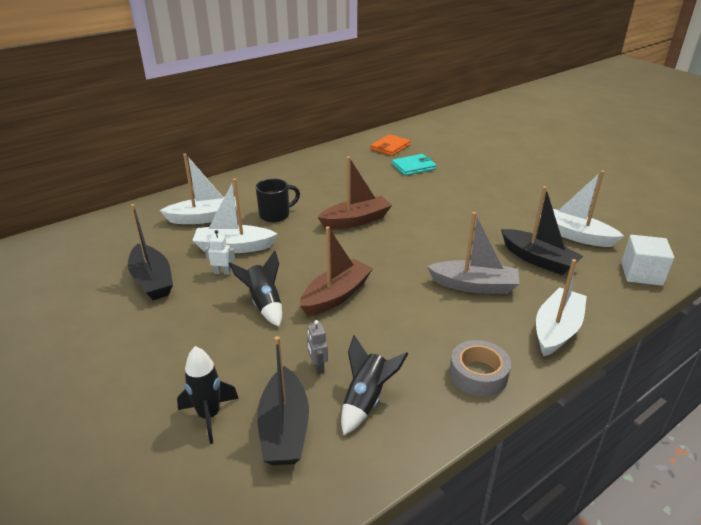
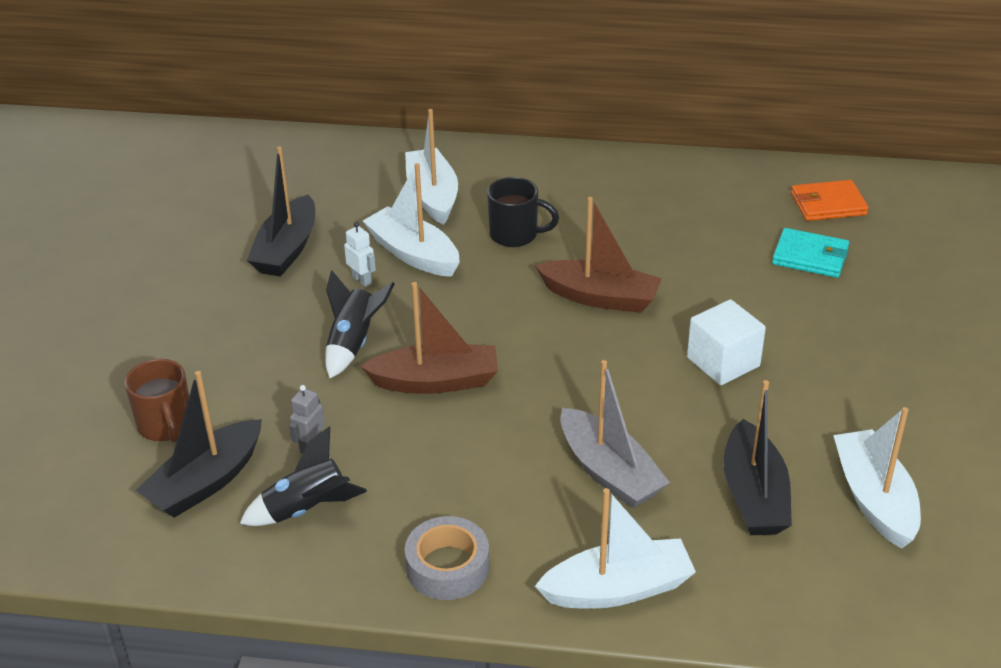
camera: 45 degrees right, 5 degrees up
white boat [159,154,237,224] -> white boat turned 135 degrees counterclockwise [405,109,458,225]
black rocket [177,346,239,444] -> brown mug [124,359,189,443]
white cube [621,235,674,286] -> white cube moved to [687,299,766,385]

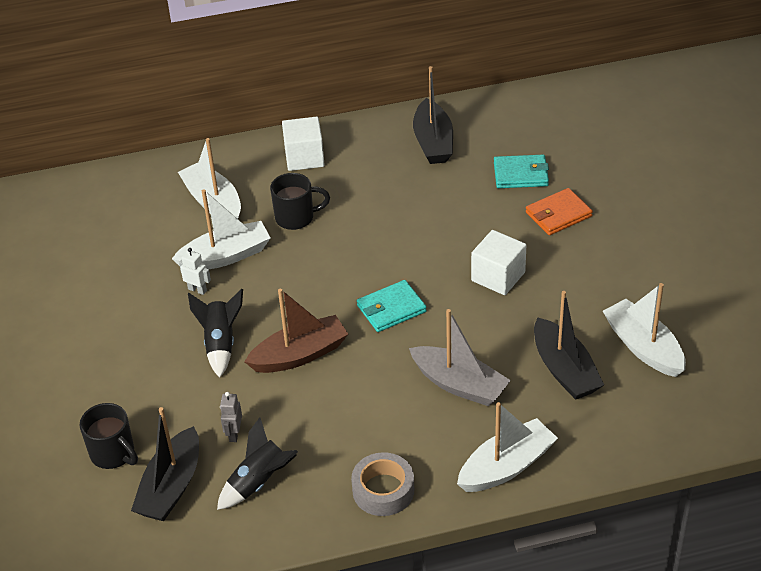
camera: 20 degrees left, 5 degrees up
brown mug [124,359,189,443] -> black mug [80,403,138,469]
black boat [247,146,315,277] -> black boat moved to [413,66,453,164]
white boat [363,163,460,277] -> white boat turned 135 degrees clockwise [172,189,270,269]
brown boat [535,197,662,313] -> none
orange wallet [791,180,869,221] -> orange wallet moved to [526,188,593,235]
none -> white cube [282,117,325,171]
none -> turquoise wallet [357,280,427,332]

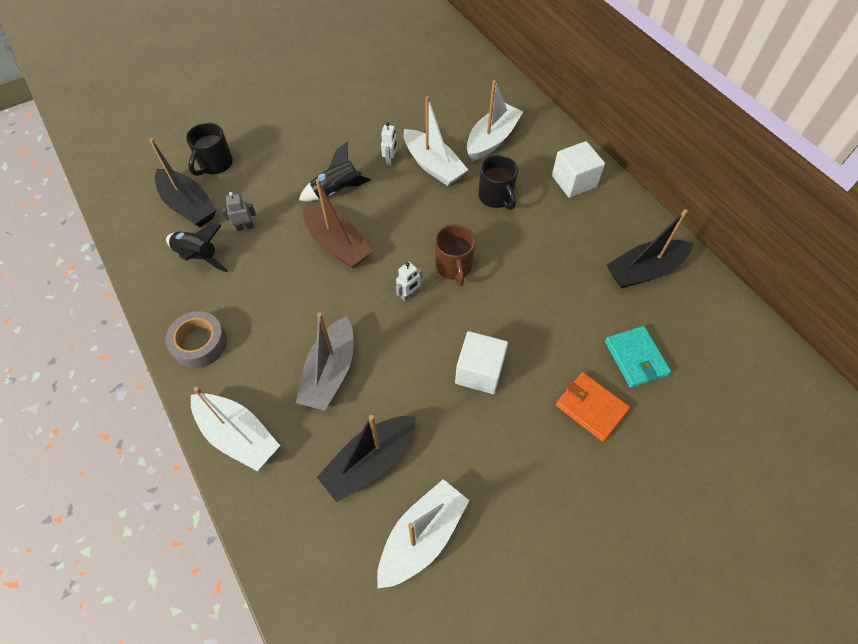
camera: 70 degrees right, 15 degrees up
black boat [131,407,199,521] -> black boat turned 135 degrees counterclockwise [149,138,216,227]
turquoise wallet [357,280,427,332] -> white robot [396,262,423,301]
none -> brown mug [435,224,476,286]

